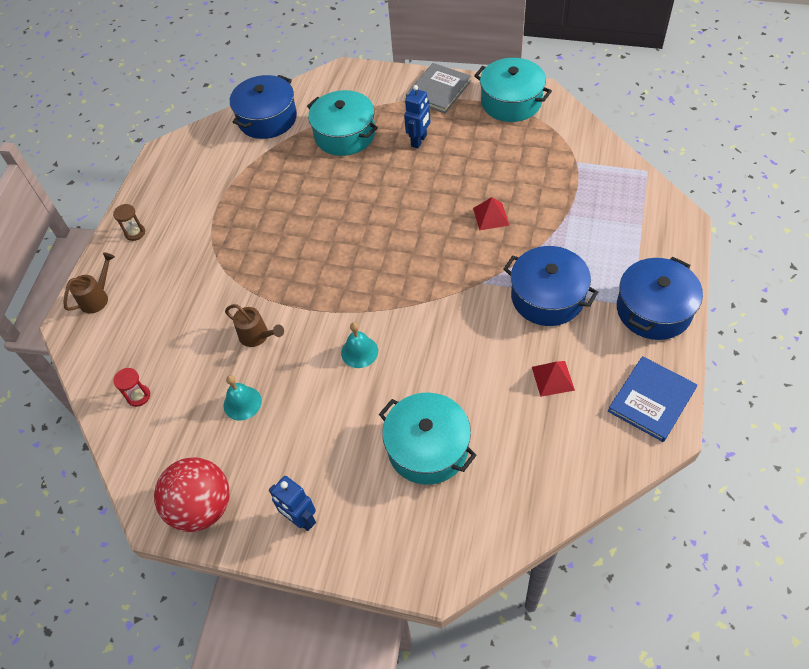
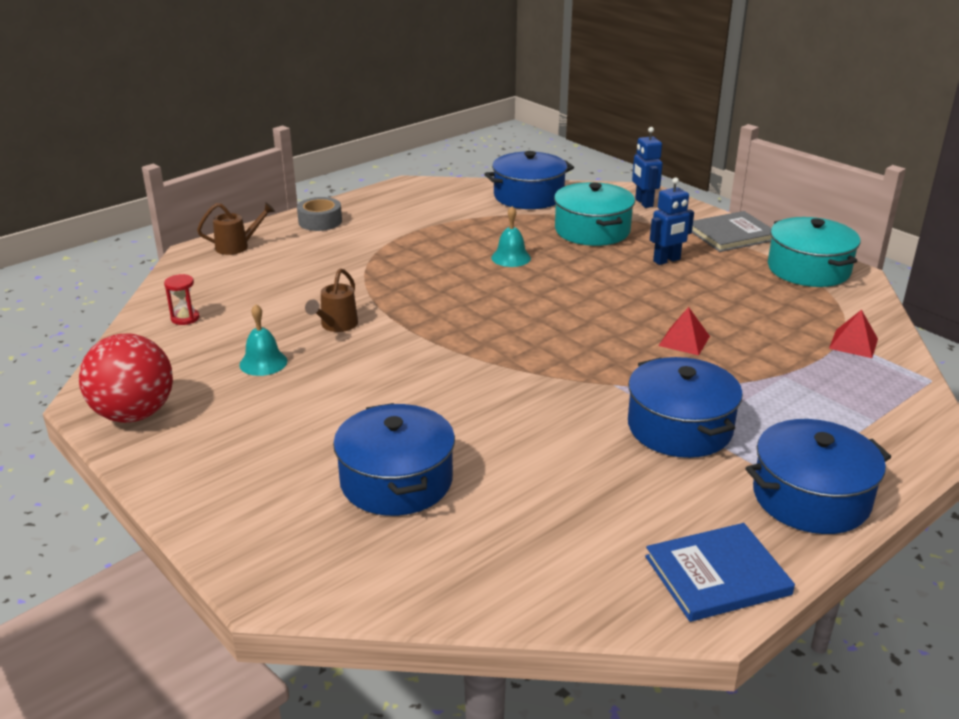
camera: 30 degrees right, 25 degrees down
brown hourglass [113,204,145,241] -> grey tape [297,197,342,231]
brown watering can [225,304,284,347] -> brown watering can turned 45 degrees clockwise [305,268,358,332]
blue robot [269,476,316,531] -> blue robot moved to [632,127,663,208]
turquoise bell [341,322,378,368] -> turquoise bell moved to [491,206,531,267]
turquoise pot [379,392,477,485] -> blue pot [333,403,455,516]
red pyramid [532,361,575,397] -> red pyramid moved to [829,309,878,358]

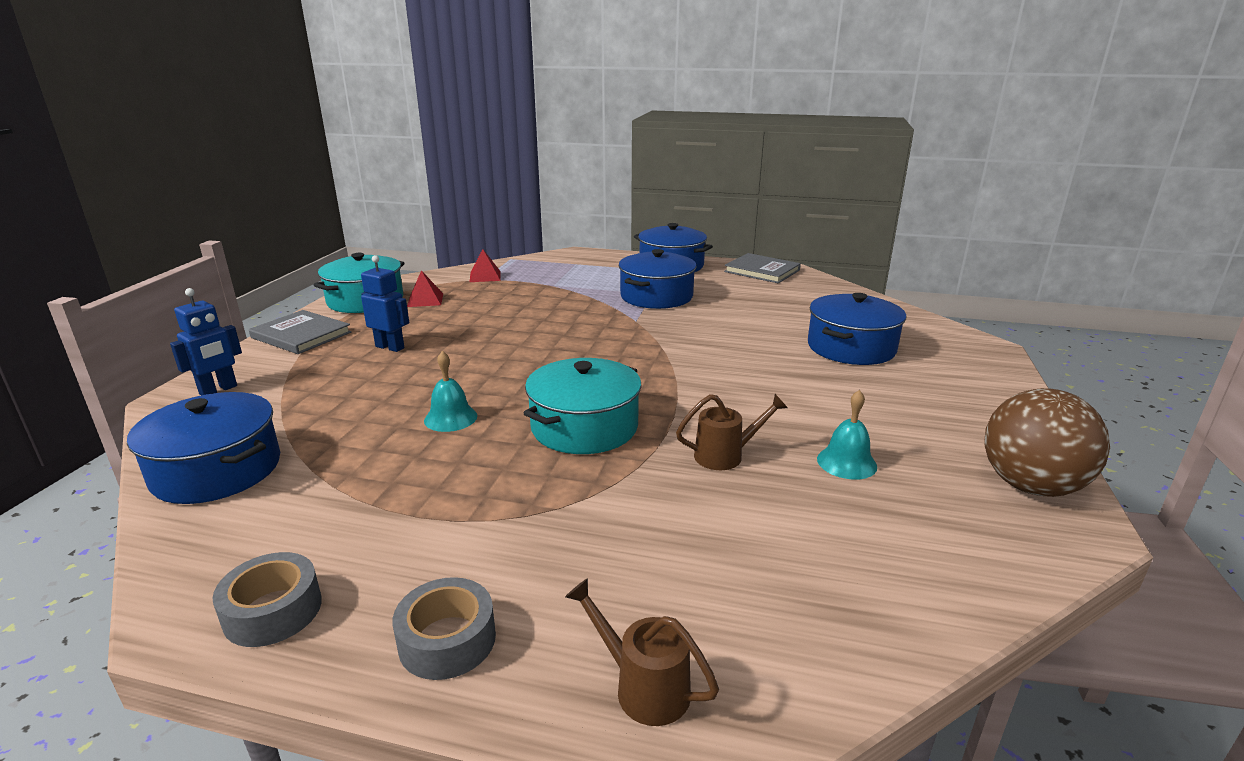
camera: 125 degrees left, 5 degrees down
red ball [79,334,173,423] -> brown ball [984,388,1110,497]
red hourglass [164,274,199,325] -> none
turquoise pot [554,182,635,246] -> turquoise pot moved to [524,358,642,454]
blue book [645,523,795,622] -> grey book [724,253,801,283]
red pyramid [659,307,710,355] -> red pyramid moved to [407,270,443,307]
none -> grey tape [212,552,322,647]

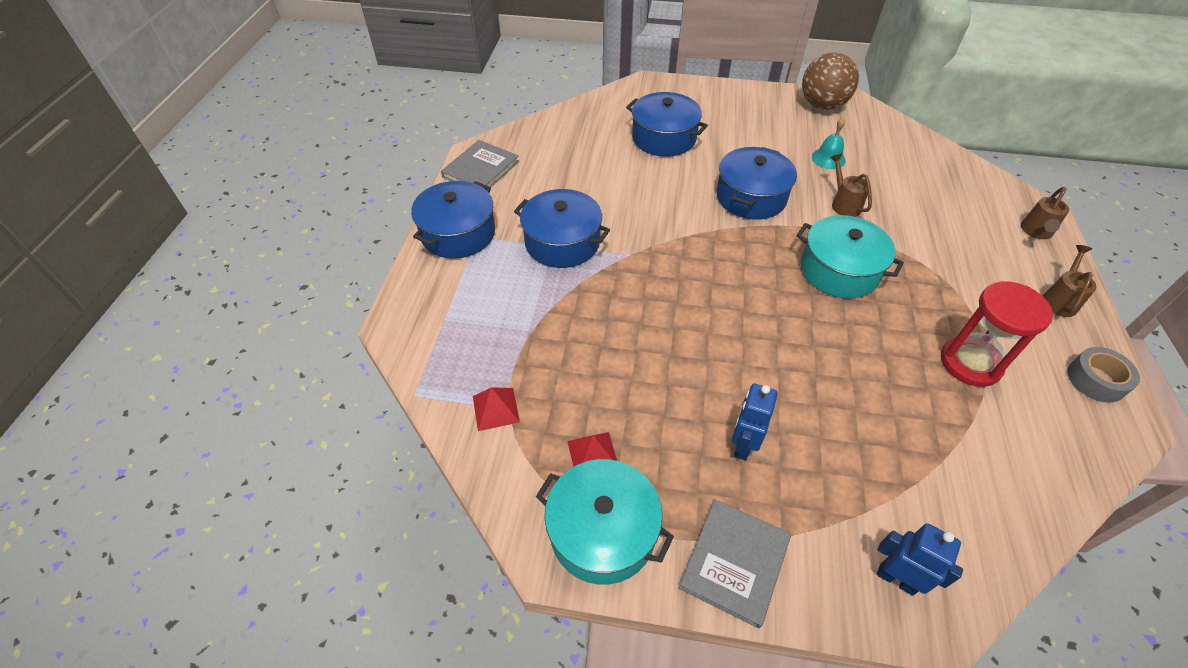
camera: 95 degrees left, 25 degrees up
blue pot [127,392,280,504] -> blue pot moved to [716,147,797,219]
grey tape [392,577,496,680] -> brown watering can [1042,245,1096,317]
turquoise bell [424,351,477,432] -> none
none -> red hourglass [941,281,1053,387]

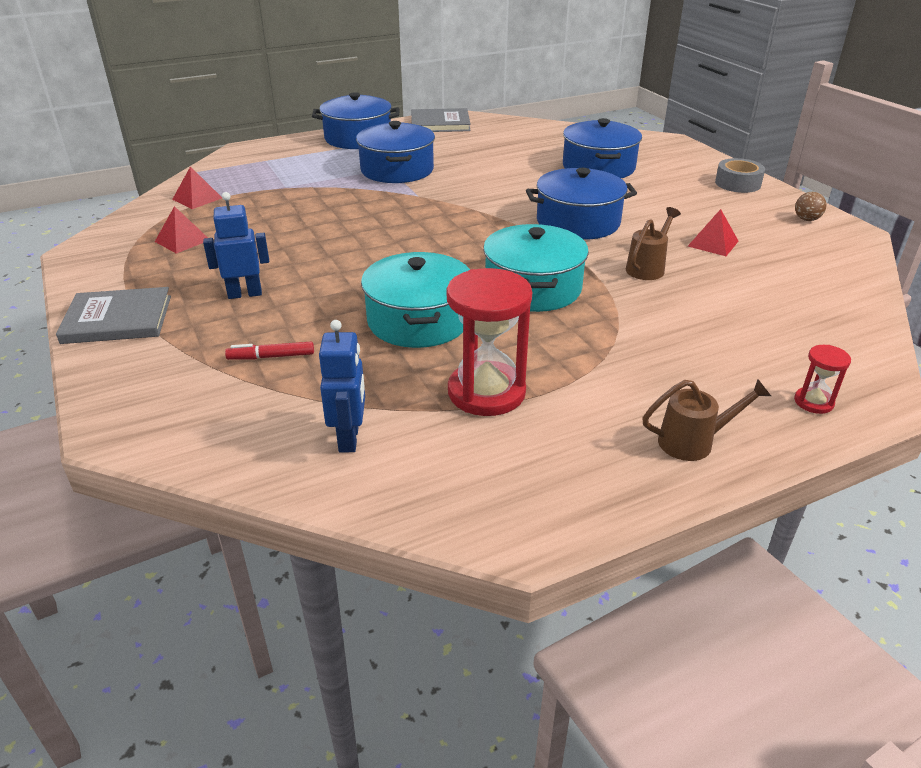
camera: 55 degrees right, 15 degrees down
turquoise pot [536,459,674,585] -> turquoise pot moved to [361,252,470,348]
brown ball [802,52,859,110] -> brown ball [795,192,827,221], size x0.41
turquoise bell [812,118,846,169] -> red pyramid [688,209,738,256]
blue robot [877,523,963,596] -> blue robot moved to [319,320,365,453]
brown watering can [1021,187,1069,239] -> red hourglass [794,345,851,414]
grey tape [1067,347,1140,403] -> grey tape moved to [715,158,765,193]
none -> red marker [225,342,314,360]

